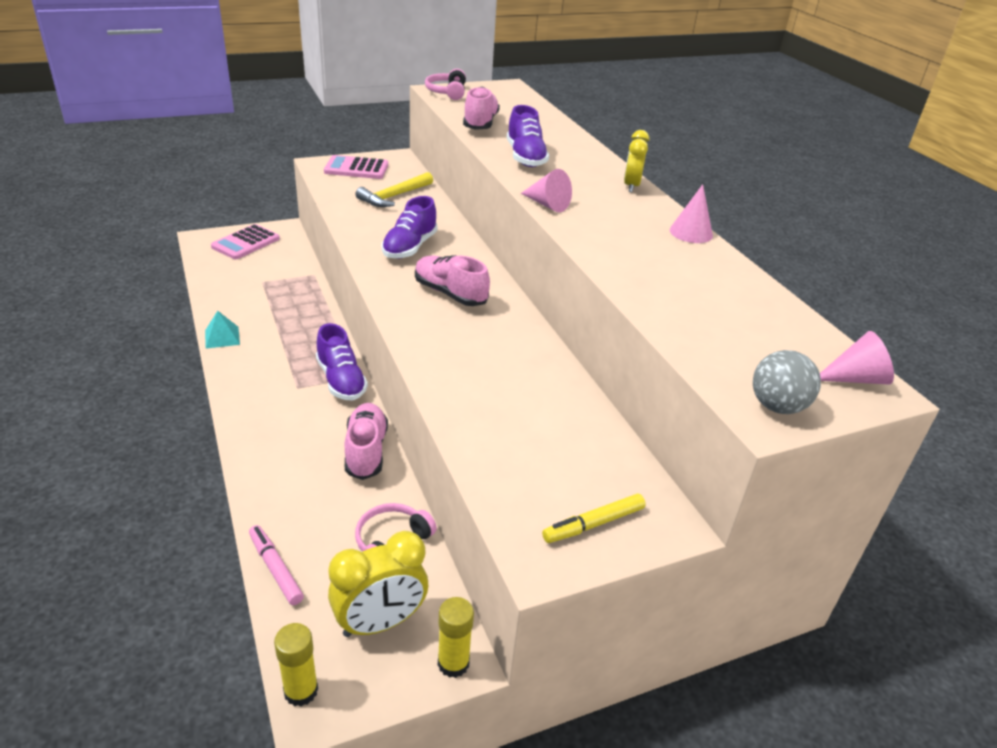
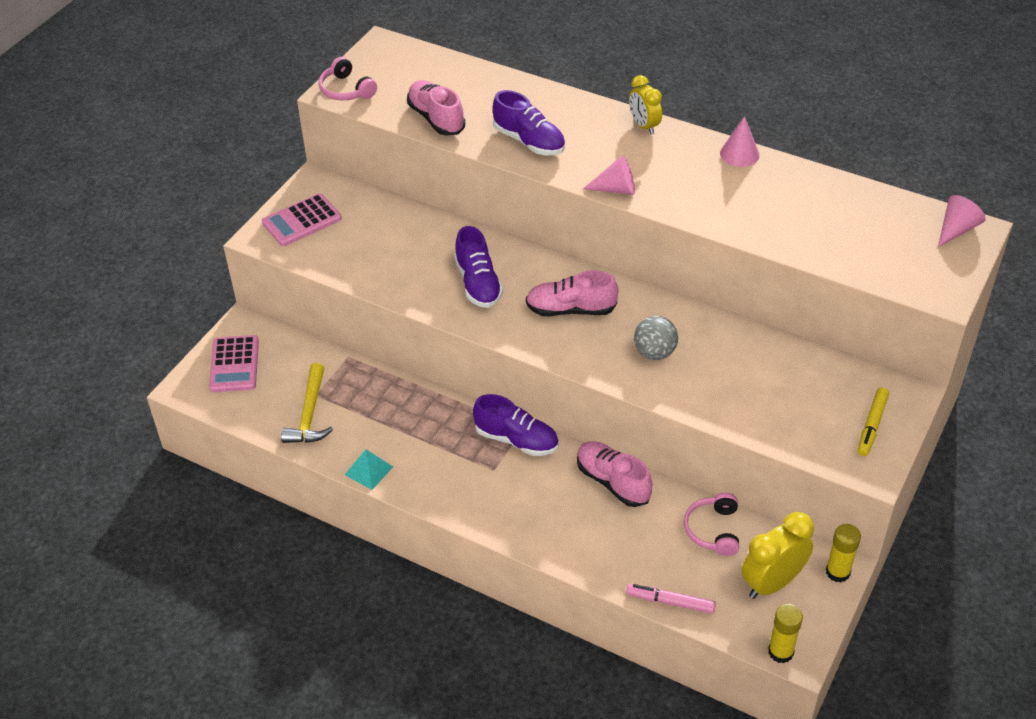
camera: 35 degrees left, 10 degrees up
yellow clock [328,531,428,637] -> yellow clock turned 150 degrees counterclockwise [741,512,814,599]
yellow hammer [355,172,433,207] -> yellow hammer moved to [281,363,333,443]
grey ball [753,350,821,414] -> grey ball moved to [634,316,678,360]

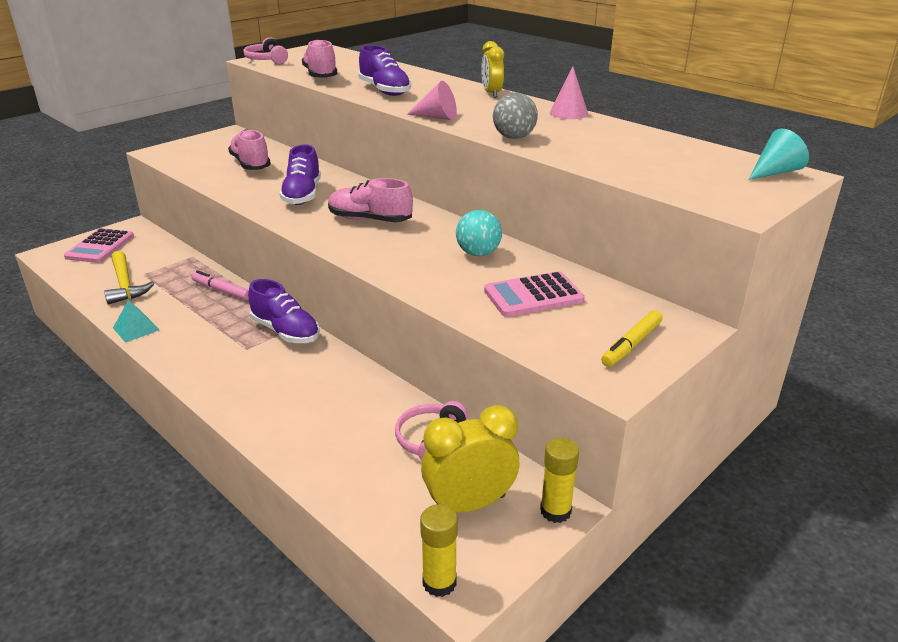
camera: 15 degrees right, 15 degrees down
pink calculator [262,193,342,246] -> pink calculator moved to [484,271,585,317]
yellow hammer [281,363,333,443] -> yellow hammer turned 45 degrees counterclockwise [104,251,154,304]
pink shoe [577,441,652,507] -> pink shoe moved to [228,129,271,170]
pink marker [626,584,716,614] -> pink marker moved to [192,271,249,300]
grey ball [634,316,678,360] -> grey ball moved to [493,92,538,139]
pink cone [938,195,986,247] -> turquoise cone [748,129,809,180]
none -> turquoise ball [456,210,502,256]

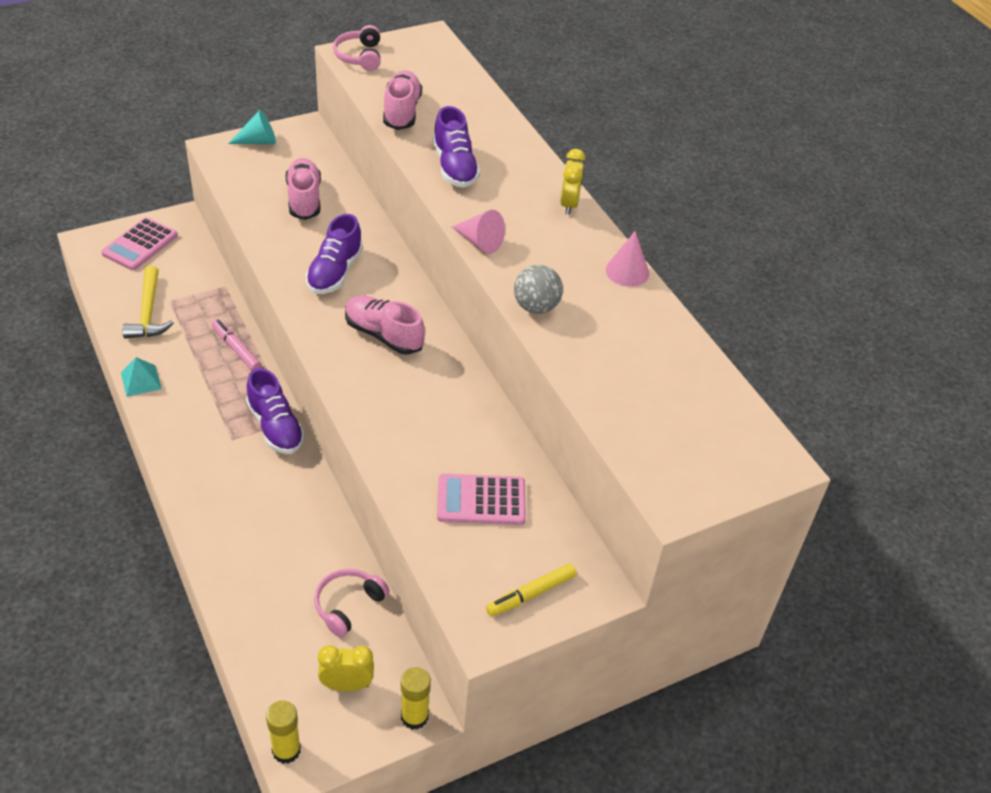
camera: 15 degrees right, 15 degrees up
yellow clock [421,405,520,512] -> yellow clock [318,645,374,691], size x0.65
turquoise ball [456,210,502,256] -> none
turquoise cone [748,129,809,180] -> turquoise cone moved to [228,110,276,144]

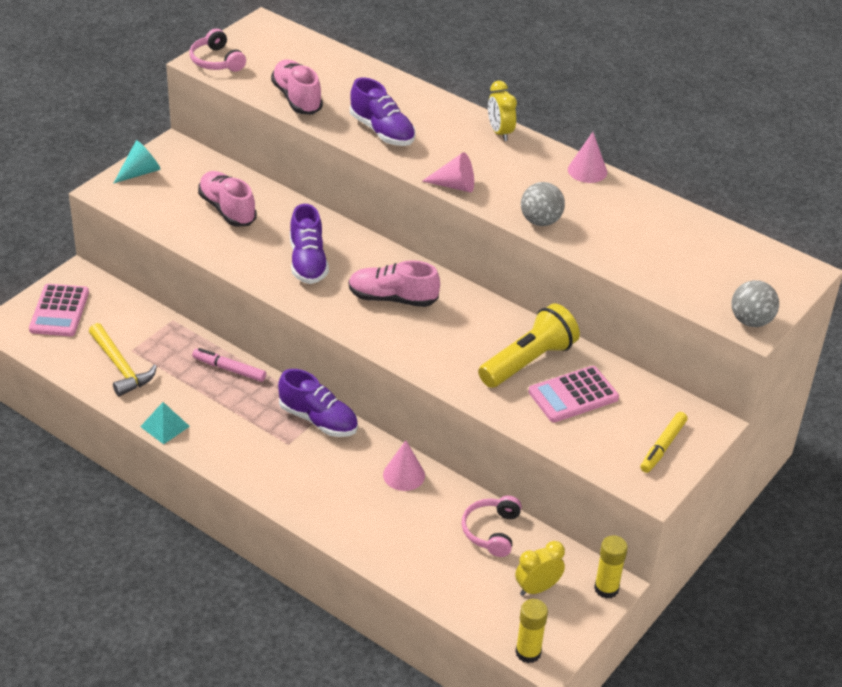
camera: 25 degrees left, 5 degrees down
none -> pink cone [383,440,425,491]
none -> yellow flashlight [478,303,580,388]
none -> grey ball [732,280,779,327]

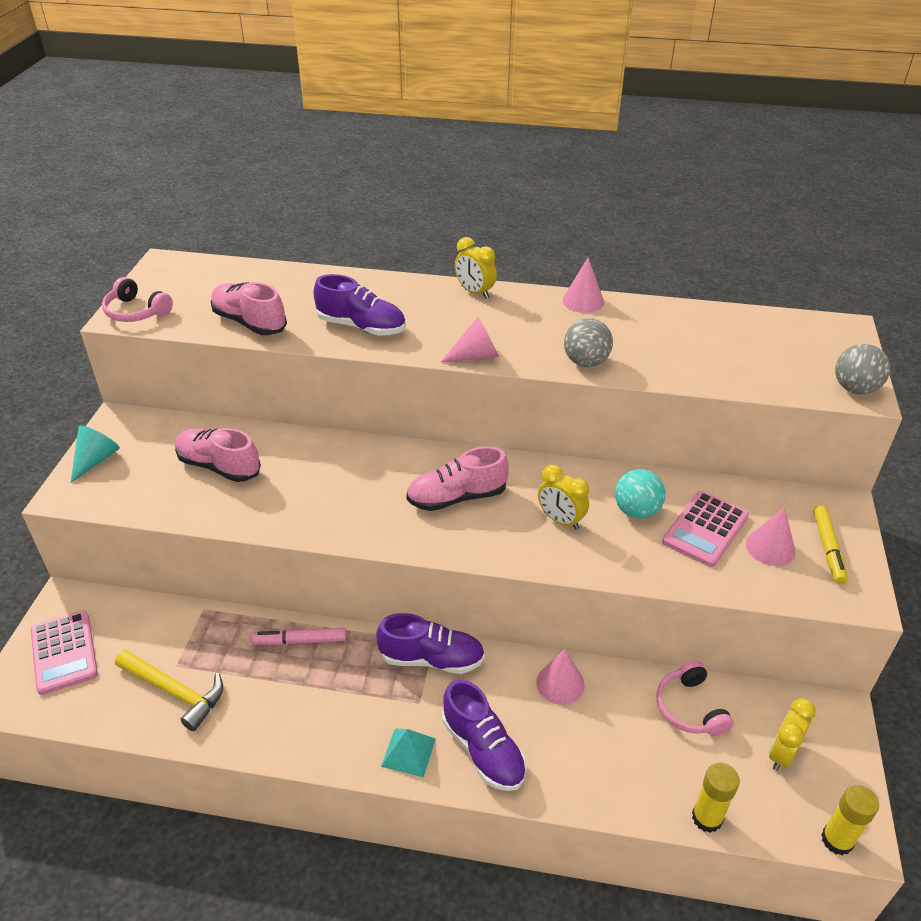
camera: 25 degrees left, 0 degrees up
turquoise pyramid [140,402,190,444] -> turquoise pyramid moved to [381,729,436,777]
purple shoe [290,204,329,284] -> purple shoe moved to [442,679,527,791]
yellow flashlight [478,303,580,388] -> turquoise ball [615,469,666,519]
yellow glue stick [594,535,628,599] -> yellow glue stick moved to [692,763,740,833]
none -> yellow clock [538,465,589,530]
none -> pink cone [746,507,796,566]

